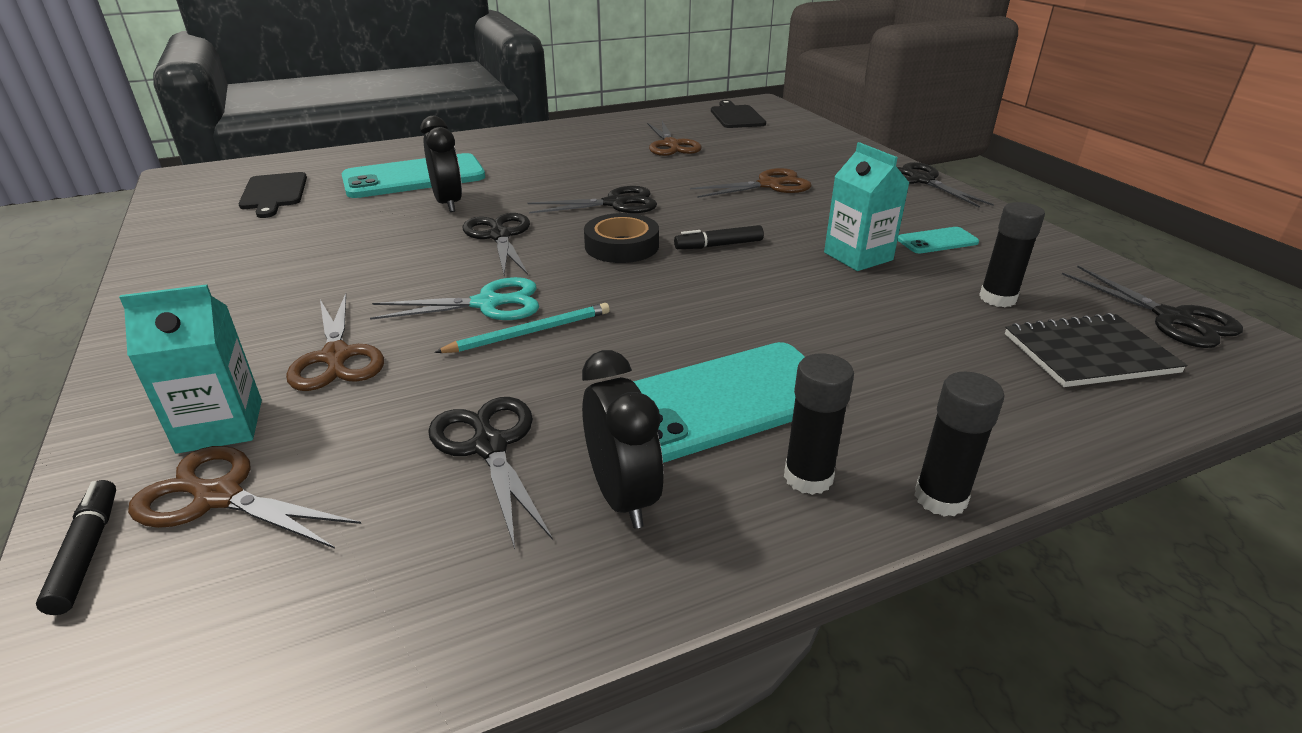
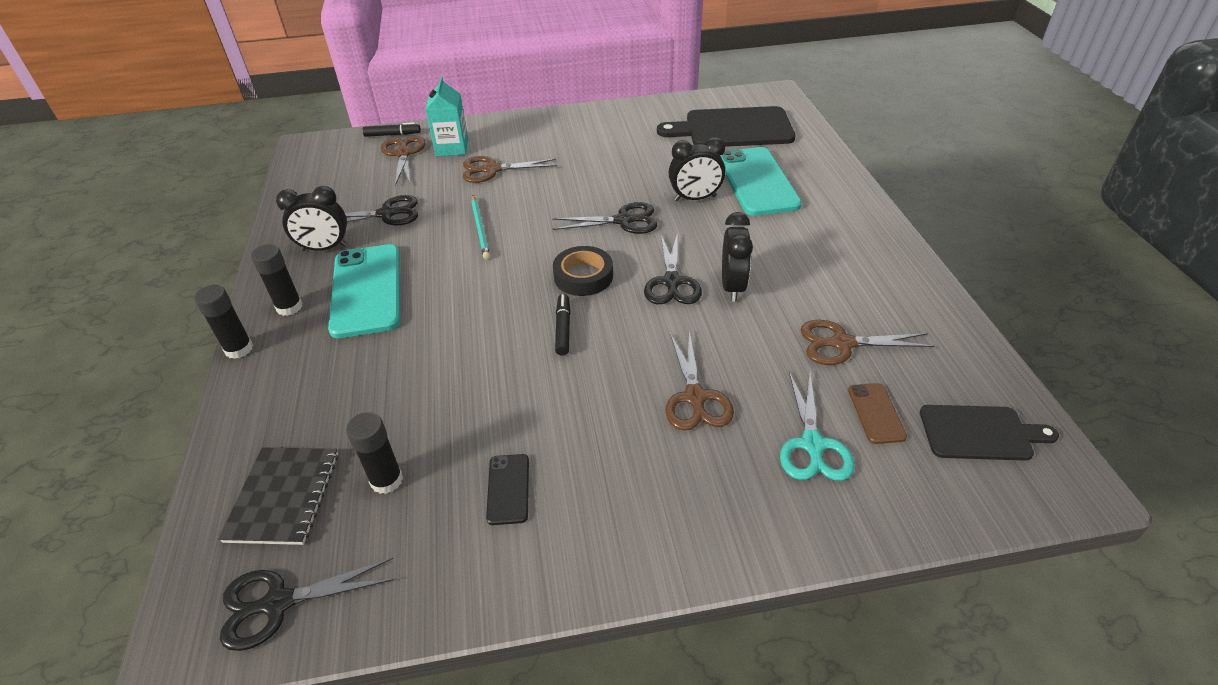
camera: 105 degrees right, 10 degrees up
brown scissors [128,446,361,549] -> brown scissors turned 45 degrees counterclockwise [381,136,426,186]
black cutting board [238,172,307,218] -> black cutting board [657,106,795,147], size x1.69
turquoise scissors [370,277,539,320] -> turquoise scissors moved to [780,371,855,481]
turquoise carton [824,142,909,271] -> none
black scissors [897,162,994,208] -> none
turquoise phone [898,227,979,253] -> black phone [486,454,529,525]
none -> black clock [722,212,753,301]
none -> brown phone [848,383,907,444]

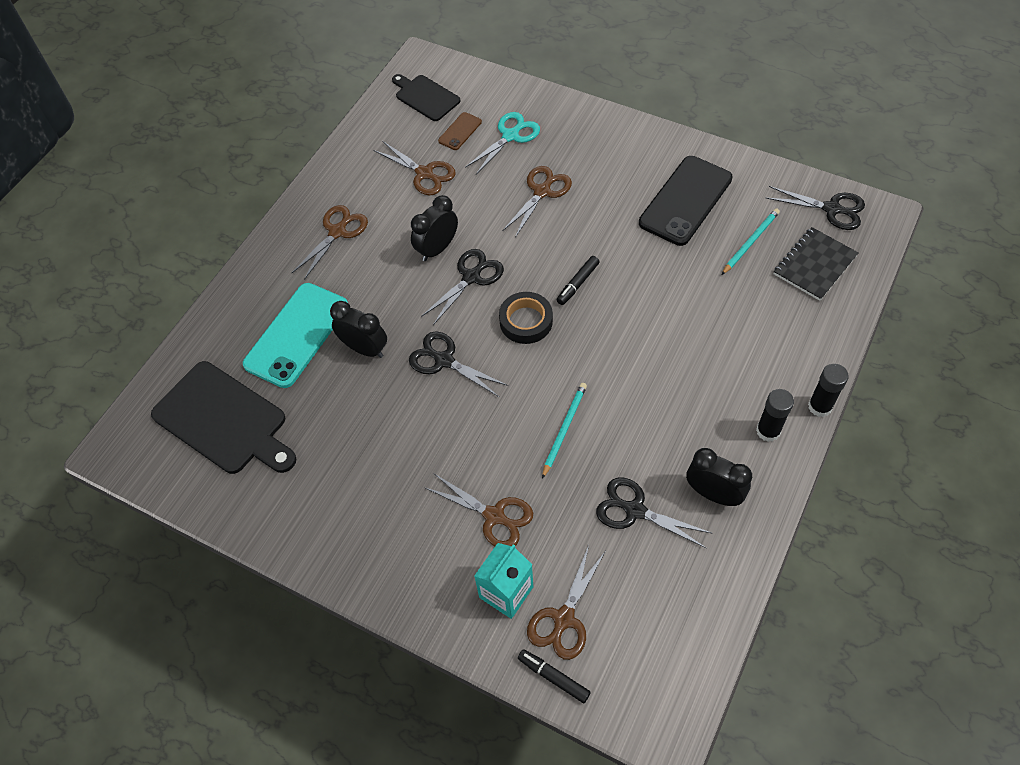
camera: 140 degrees left, 15 degrees up
turquoise phone [328,244,400,338] -> none
black glue stick [346,412,403,494] -> turquoise pencil [722,208,780,275]
black phone [486,454,529,525] -> black phone [639,156,733,246], size x2.14
none -> brown scissors [292,205,368,280]

